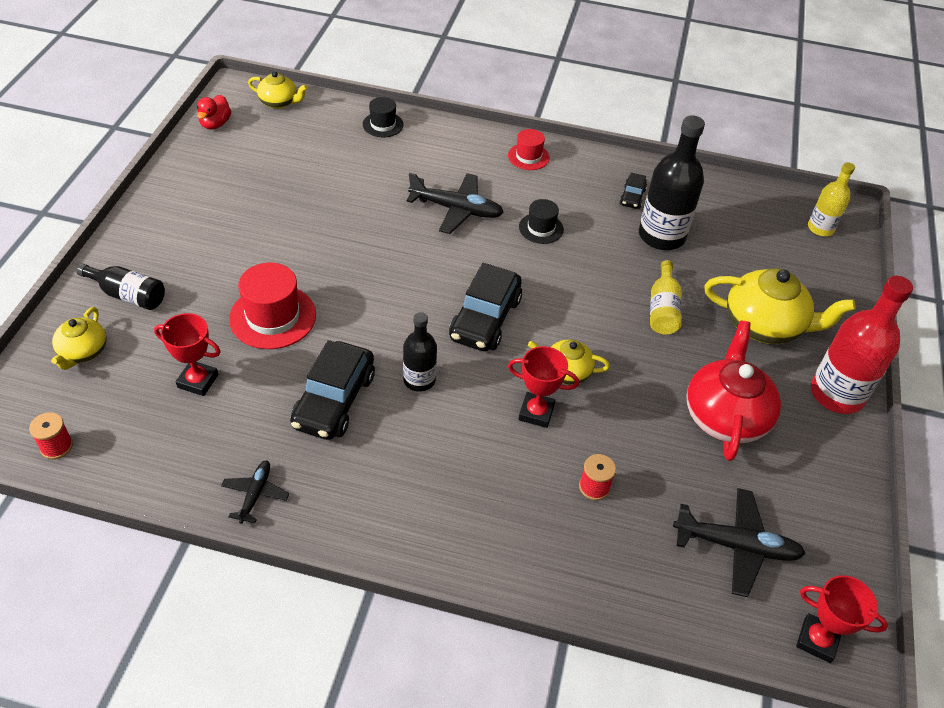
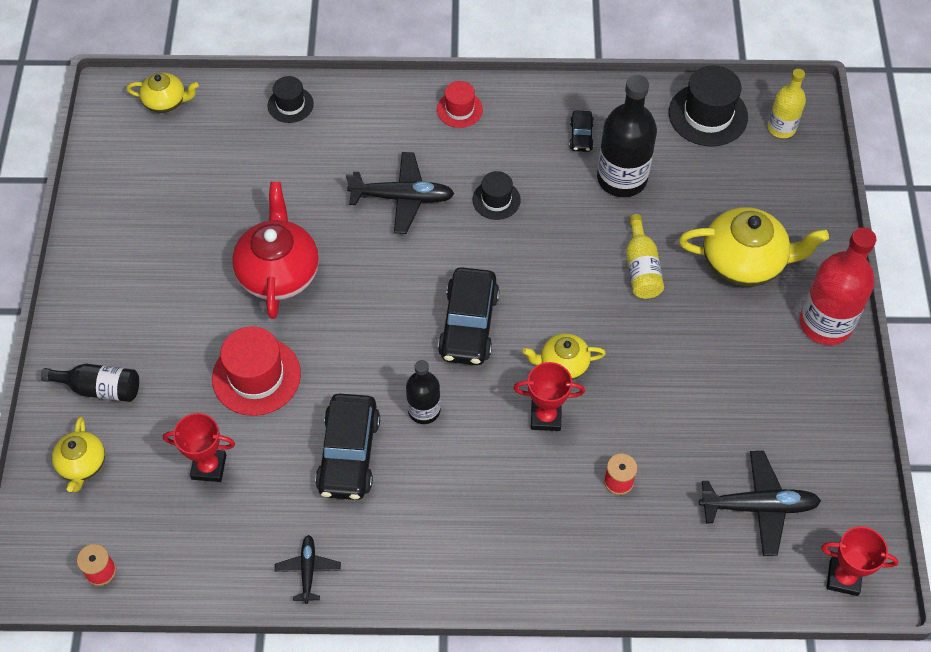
camera: 10 degrees left, 10 degrees up
red duck [197,95,231,129] -> none
red teapot [687,321,781,461] -> red teapot moved to [232,182,319,319]
none -> black hat [669,65,748,147]

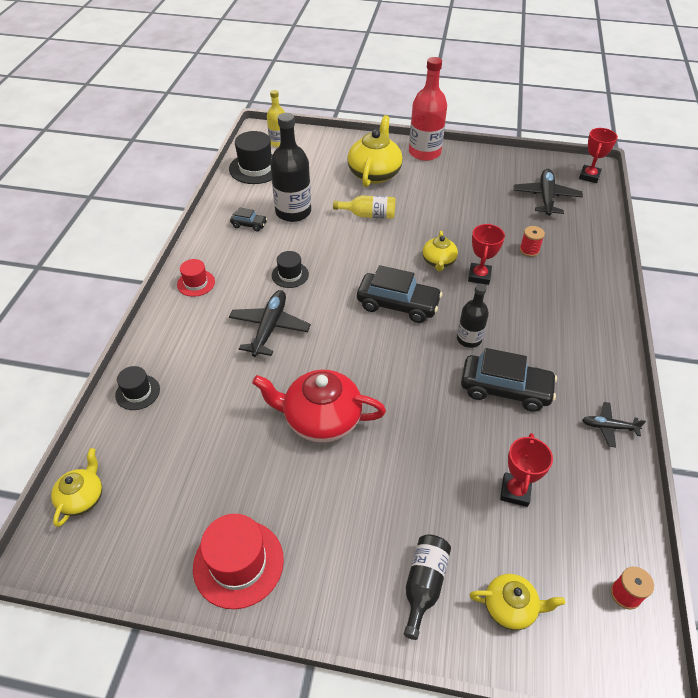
camera: 80 degrees left, 10 degrees down
red hat [212,326,301,416] -> red hat moved to [193,514,284,609]

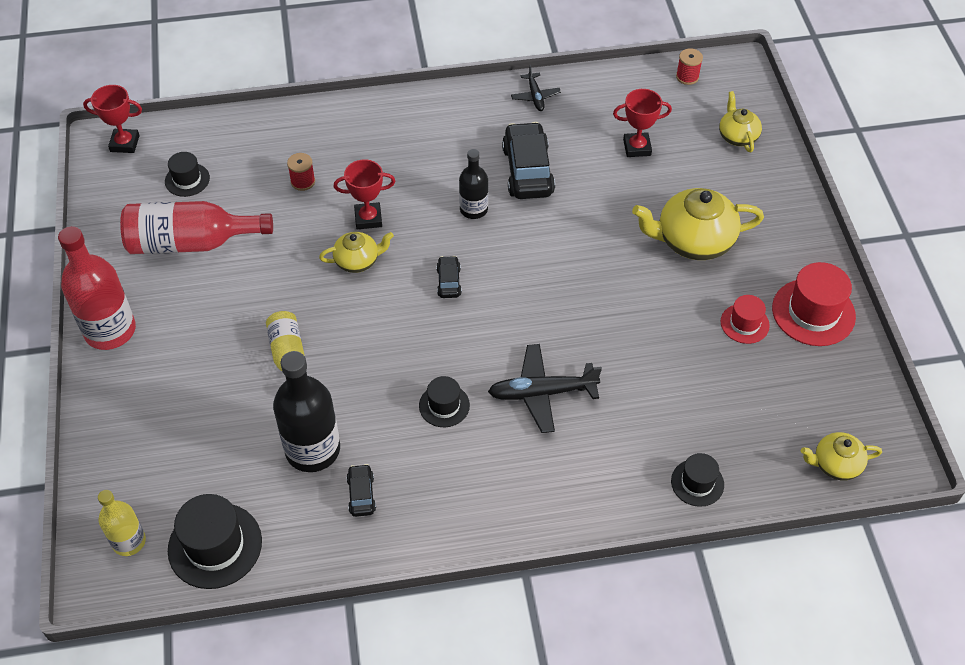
camera: 110 degrees left, 5 degrees up
red hat [177,259,215,297] -> red hat moved to [721,295,770,344]
red teapot [252,370,386,443] -> none
yellow teapot [347,115,403,187] -> yellow teapot moved to [632,188,764,260]
black car [357,265,442,323] -> black car [436,256,462,298], size x0.49
black bottle [404,535,451,640] -> none
black plane [514,169,583,216] -> black hat [165,152,210,197]
none -> red bottle [120,201,273,254]

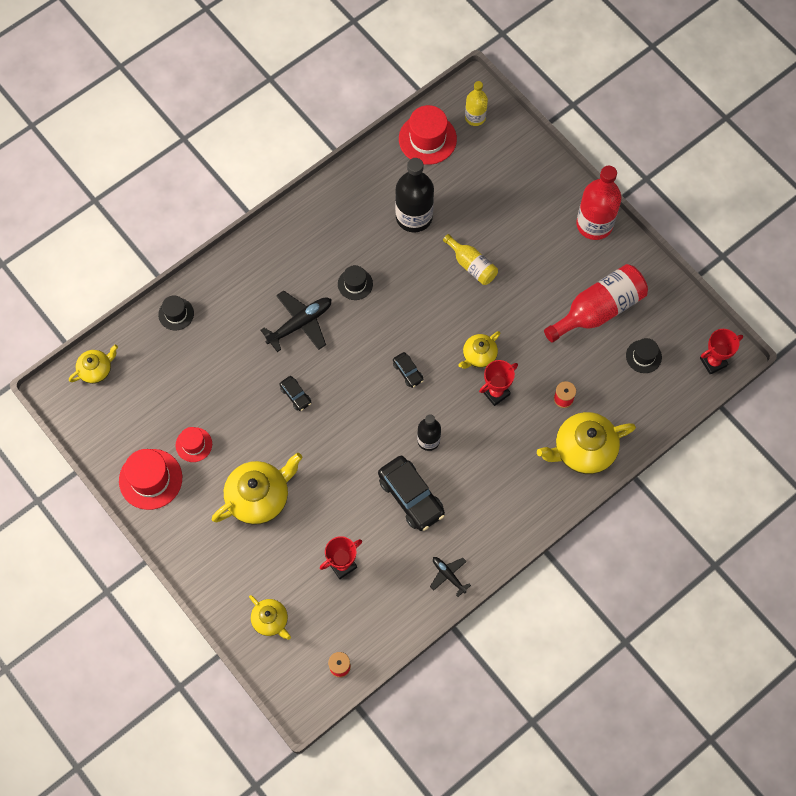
camera: 150 degrees right, 15 degrees up
black hat [168,494,262,589] -> red hat [399,105,457,165]
black car [347,464,376,517] -> black car moved to [280,376,311,411]
none -> yellow teapot [537,412,636,474]

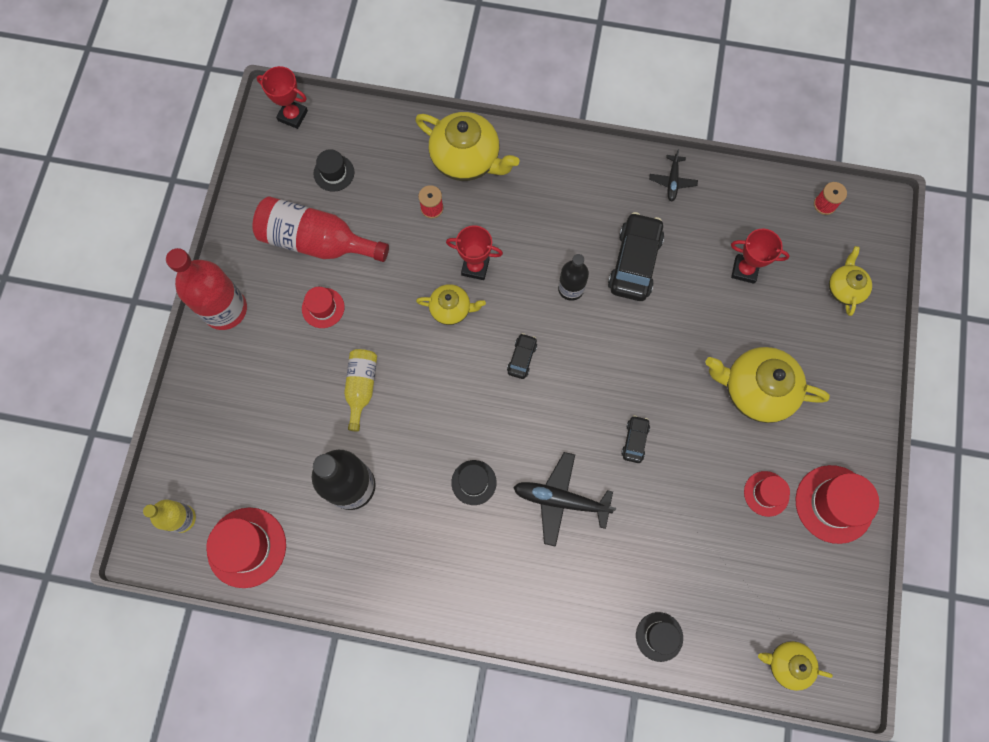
camera: 130 degrees left, 5 degrees up
none -> red hat [302,287,345,328]

